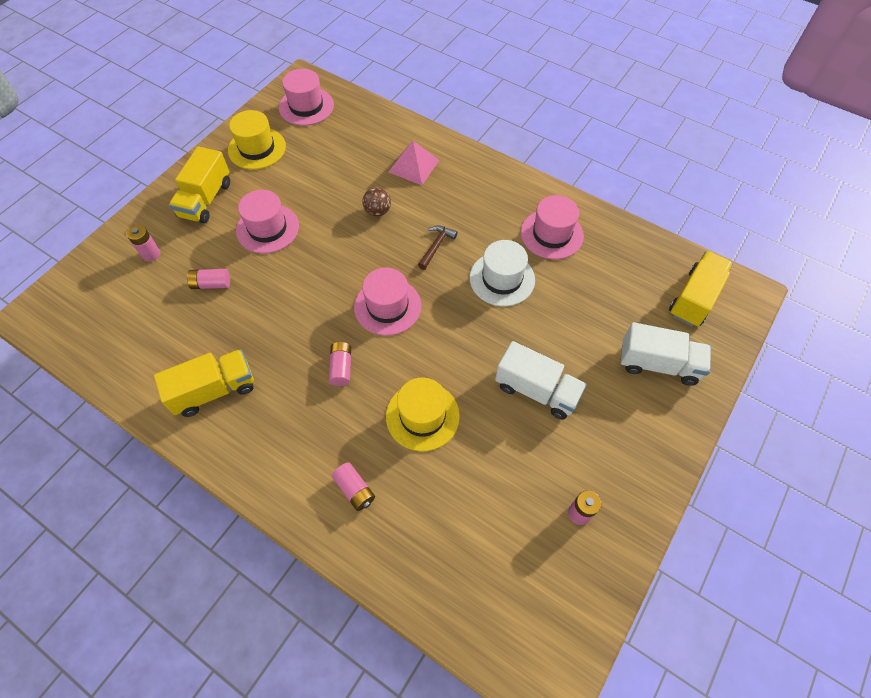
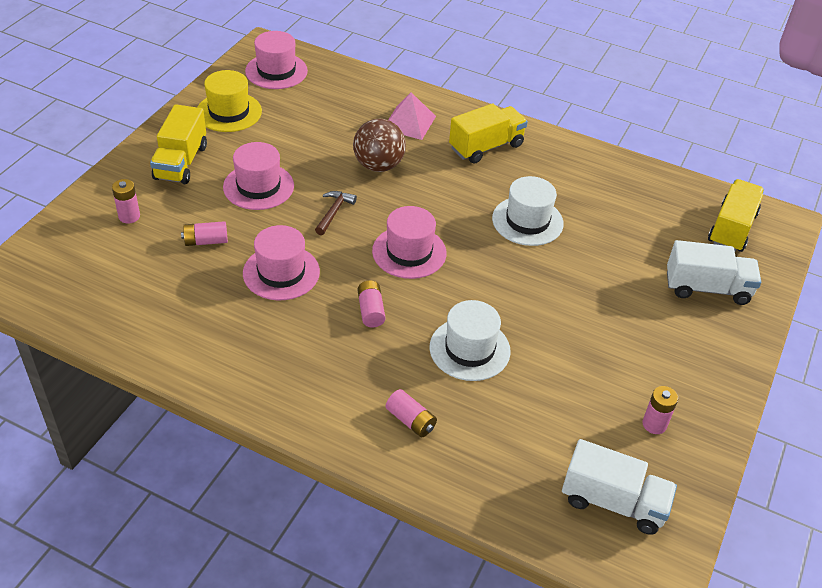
camera: 10 degrees left, 15 degrees down
yellow truck [154,349,254,417] -> yellow truck moved to [449,103,528,164]
brown ball [362,187,391,217] -> brown ball [353,118,406,172], size x1.67
yellow hat [386,378,460,451] -> white hat [430,300,511,381]
brown hammer [418,225,458,270] -> brown hammer moved to [315,191,357,235]
white truck [495,341,587,420] -> white truck moved to [562,439,677,535]
pink hat [521,195,584,259] -> pink hat moved to [243,225,320,300]

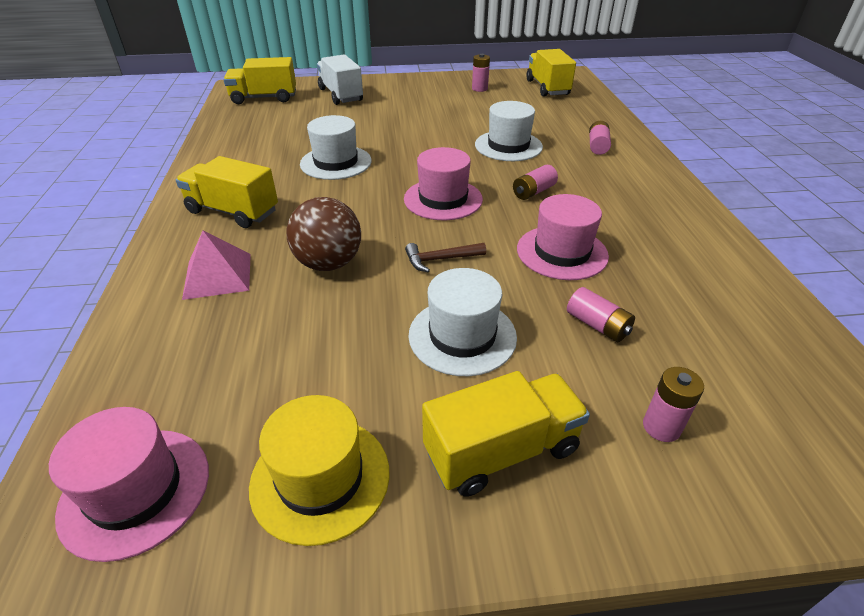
camera: 120 degrees left, 5 degrees down
pink hat [223,142,294,210] -> white hat [408,268,517,376]
white truck [562,439,677,535] -> yellow truck [526,49,576,97]

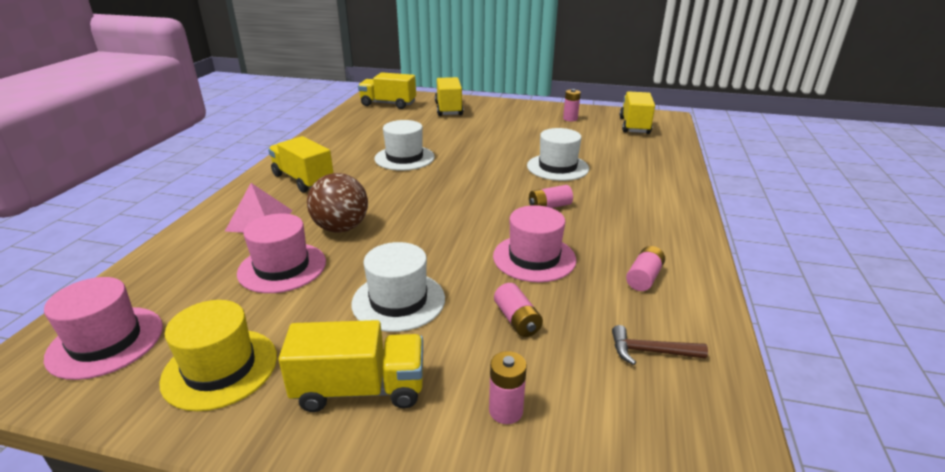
camera: 20 degrees right, 10 degrees down
white truck [317,54,363,105] -> yellow truck [435,77,463,116]
pink hat [404,147,483,220] -> pink hat moved to [237,213,326,293]
brown hammer [405,243,486,272] -> brown hammer moved to [612,325,708,365]
pink battery [589,121,611,155] -> pink battery moved to [626,246,665,291]

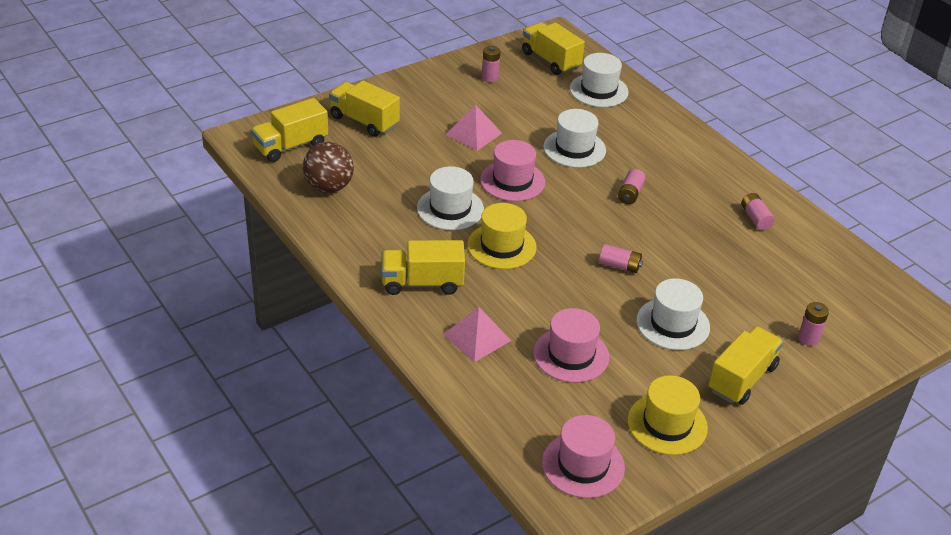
camera: 50 degrees left, 10 degrees up
brown ball [307,173,368,233] -> brown ball moved to [303,142,354,193]
pink hat [493,205,576,282] -> pink hat moved to [480,140,545,201]
pink battery [494,283,543,337] -> pink battery moved to [599,244,643,273]
brown hammer [612,325,708,365] -> none
none -> pink pyramid [446,105,502,151]
none -> yellow hat [467,203,537,269]
none -> white hat [570,53,629,107]

